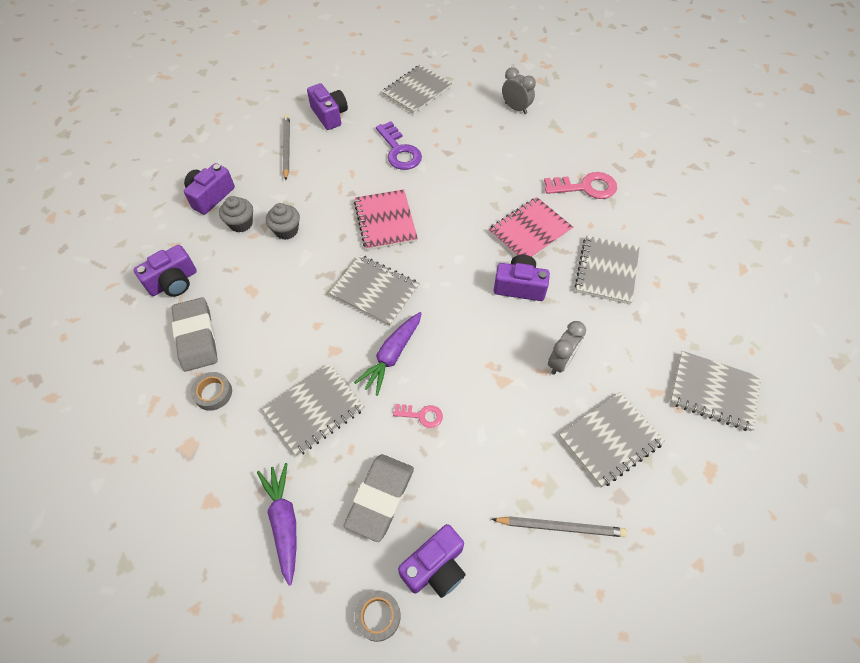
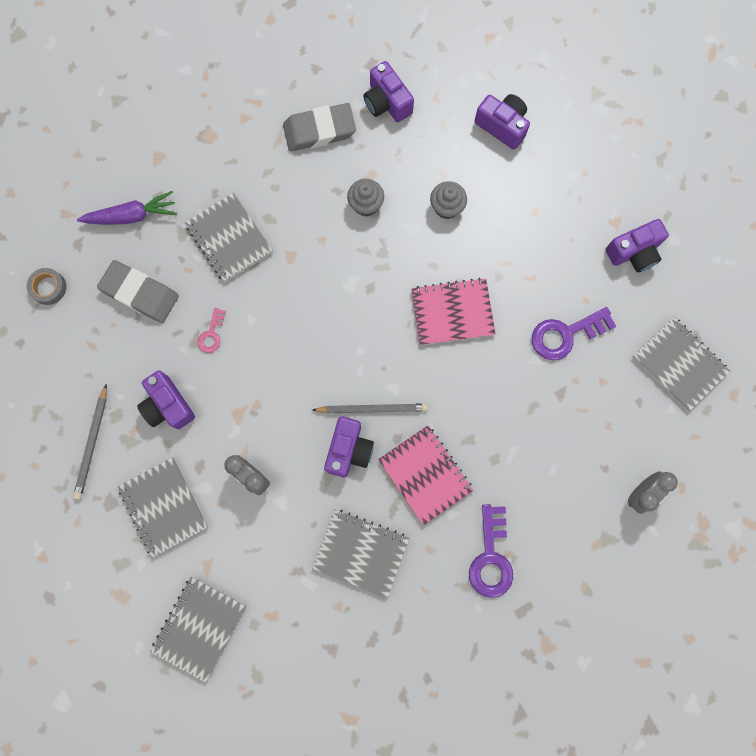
camera: 95 degrees right, 20 degrees up
grey tape [191,372,232,411] -> none
grey cupcake [219,196,253,232] -> grey cupcake moved to [347,179,384,216]
grey pencil [283,115,290,180] -> grey pencil moved to [312,403,428,414]
grey notebook [329,255,420,326] -> none
purple carrot [354,312,422,396] -> none
purple camera [398,524,466,598] -> purple camera moved to [137,371,195,429]
pink key [544,172,617,199] -> purple key [469,504,513,598]

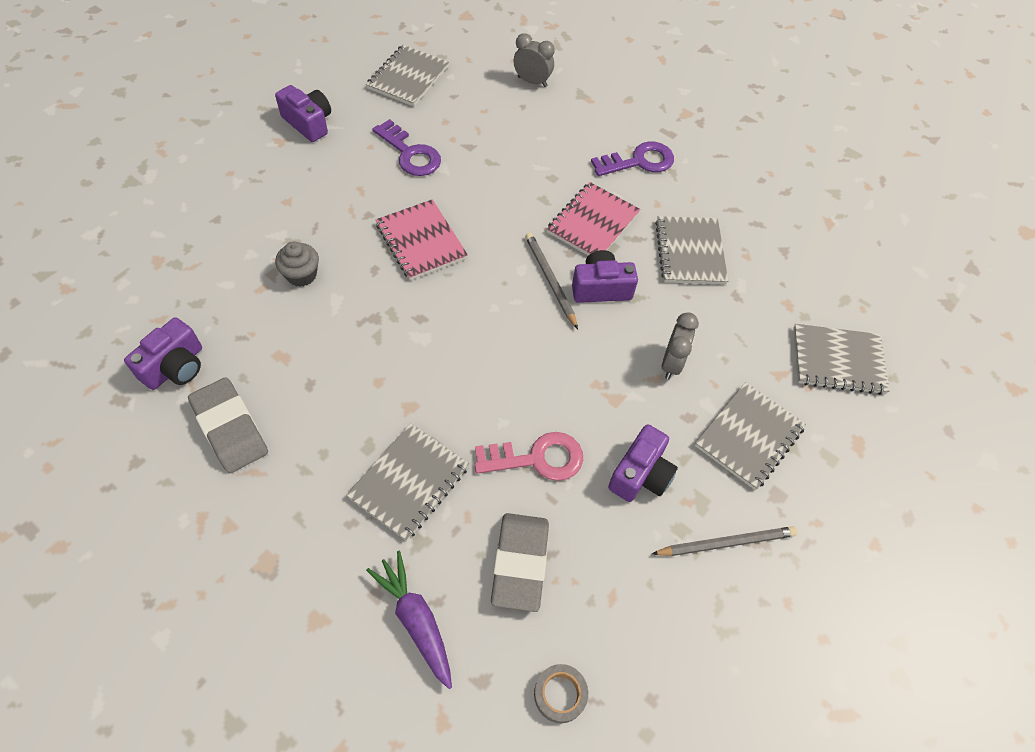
camera: 115 degrees left, 20 degrees down
pink key [198,308,226,353] -> pink key [474,432,583,481], size x1.84
grey cupcake [347,179,384,216] -> none
purple camera [475,94,530,150] -> none

